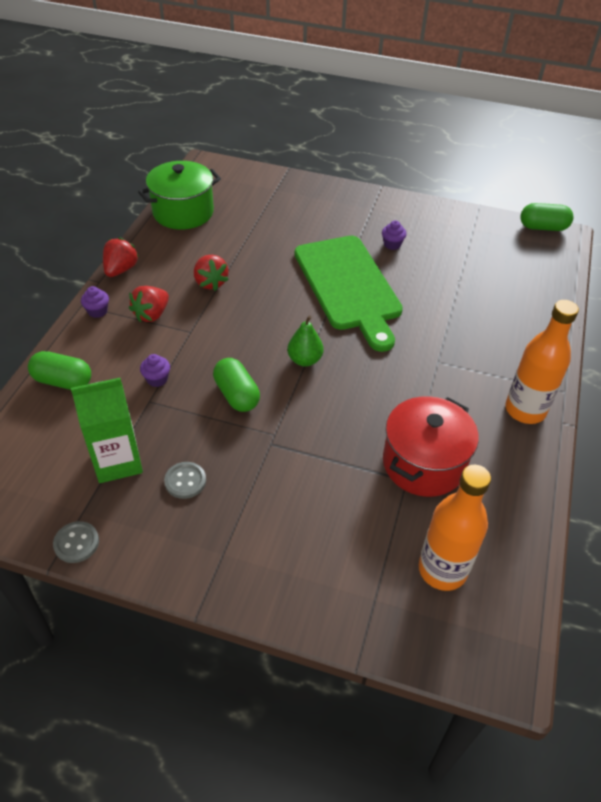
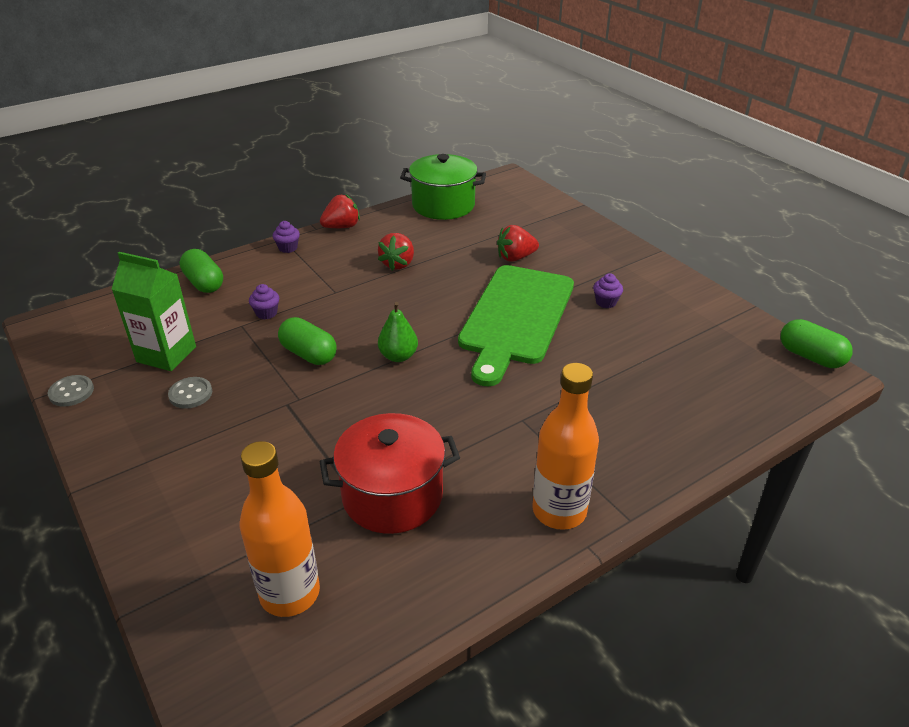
camera: 40 degrees right, 10 degrees down
red strawberry [129,286,169,322] -> red strawberry moved to [497,225,539,262]
green capsule [213,358,260,412] -> green capsule turned 60 degrees counterclockwise [278,317,336,365]

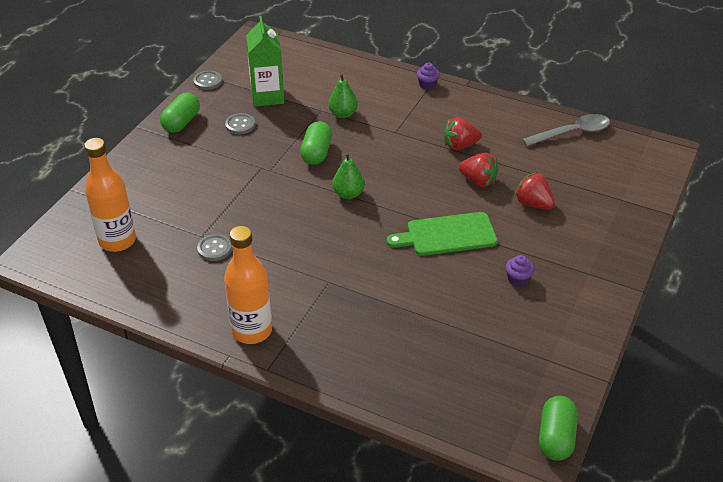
camera: 60 degrees right, 5 degrees up
green capsule [179,249,223,293] -> green capsule moved to [160,93,200,133]
purple cupcake [249,284,279,319] -> green pear [328,73,358,118]
red pot [319,413,460,534] -> grey button [197,234,232,261]
red strawberry [320,195,360,228] -> red strawberry moved to [459,153,498,187]
green pot [400,154,486,220] -> grey spoon [522,114,610,146]
green cutting board [458,265,574,387] -> green cutting board [387,212,498,256], size x0.63

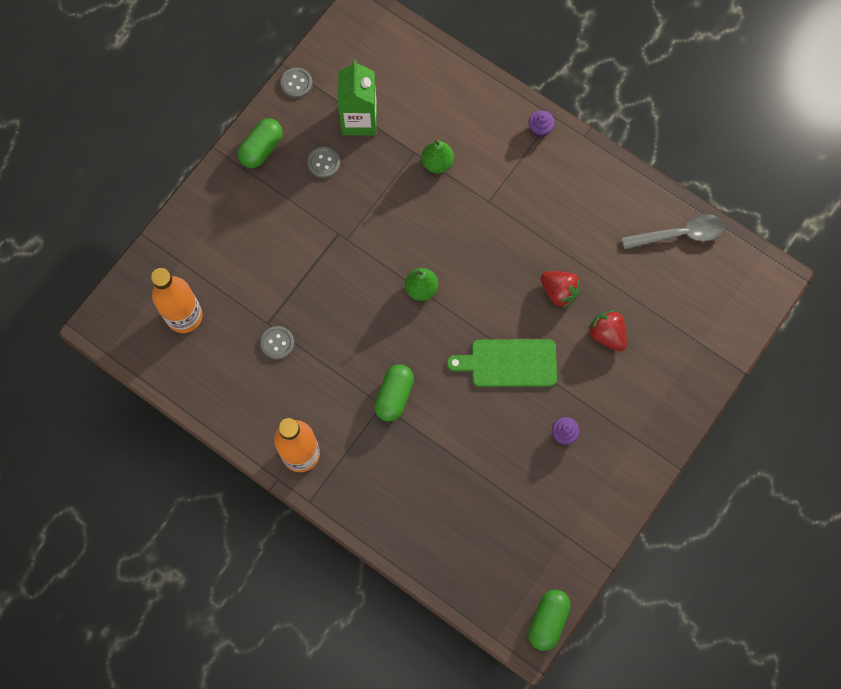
camera: 10 degrees right, 30 degrees up
green capsule [300,121,332,165] -> green capsule moved to [374,364,414,422]
red strawberry [444,117,482,150] -> none

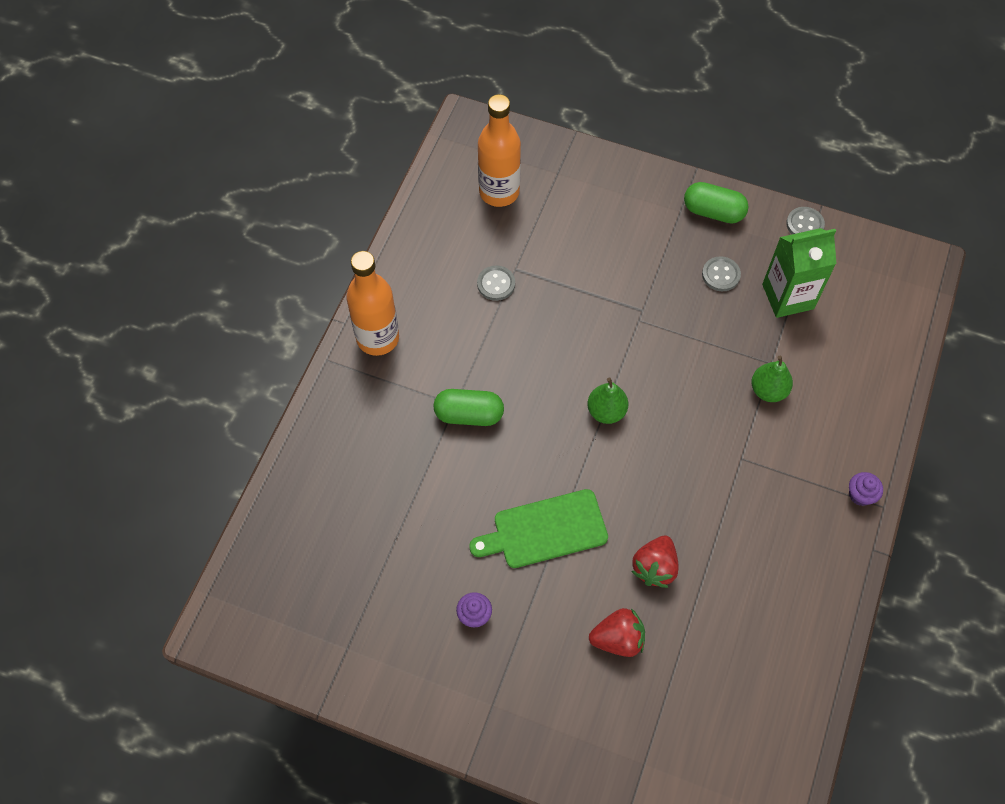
camera: 75 degrees right, 10 degrees down
green cutting board [447,339,557,387] -> green cutting board turned 90 degrees counterclockwise [469,489,608,568]
green capsule [528,590,571,651] -> none
red strawberry [588,310,627,351] -> red strawberry turned 45 degrees clockwise [589,608,645,657]
grey spoon [622,214,724,249] -> none

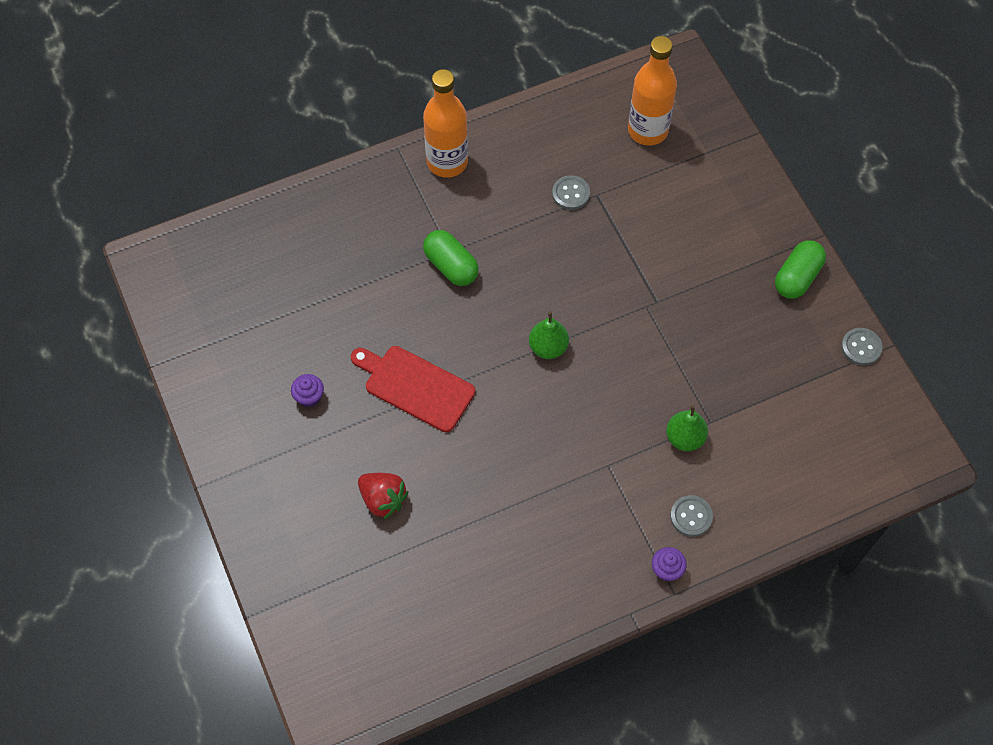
camera: 45 degrees right, 0 degrees up
green cutting board [469,489,608,568] -> red cutting board [351,346,475,432]
red strawberry [631,536,679,588] -> none
green capsule [684,182,749,224] -> green capsule turned 60 degrees clockwise [775,240,826,299]
grey button [702,256,741,291] -> grey button moved to [670,495,713,537]
green carton [762,228,837,318] -> none

